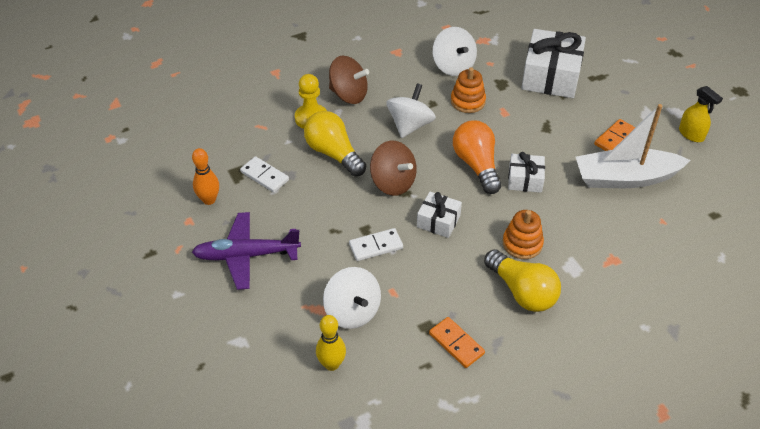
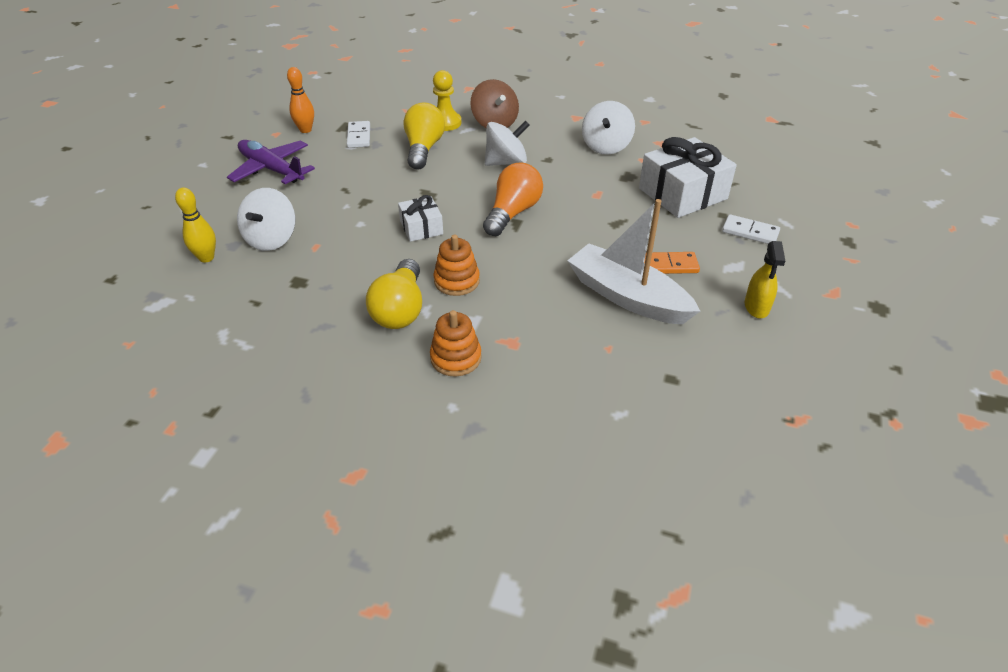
camera: 45 degrees right, 5 degrees down
white domino [349,228,403,261] -> white domino moved to [722,214,780,244]
brown spinning top [370,141,417,196] -> none
orange domino [429,317,485,368] -> none
orange stacking toy [451,67,486,113] -> orange stacking toy moved to [430,310,482,377]
white gift [508,152,545,193] -> none

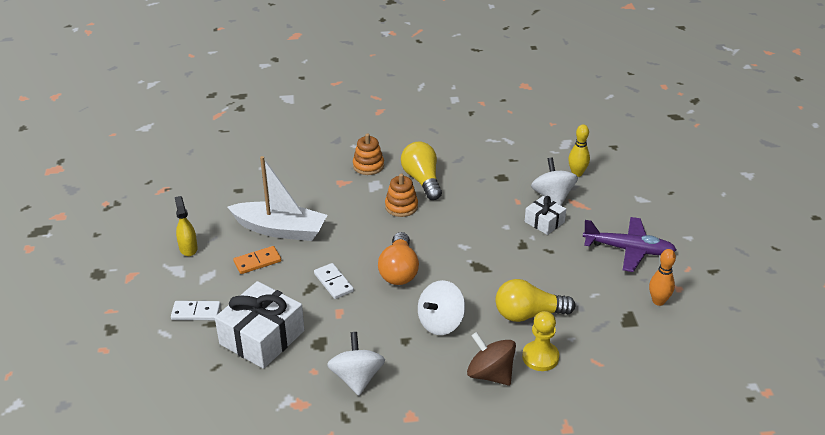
camera: 155 degrees right, 5 degrees down
white domino [347,121,370,148] -> white domino moved to [314,263,354,299]
white gift [398,195,443,242] -> white gift moved to [525,196,566,235]
yellow light bulb [403,102,445,170] -> yellow light bulb turned 105 degrees clockwise [495,279,575,322]

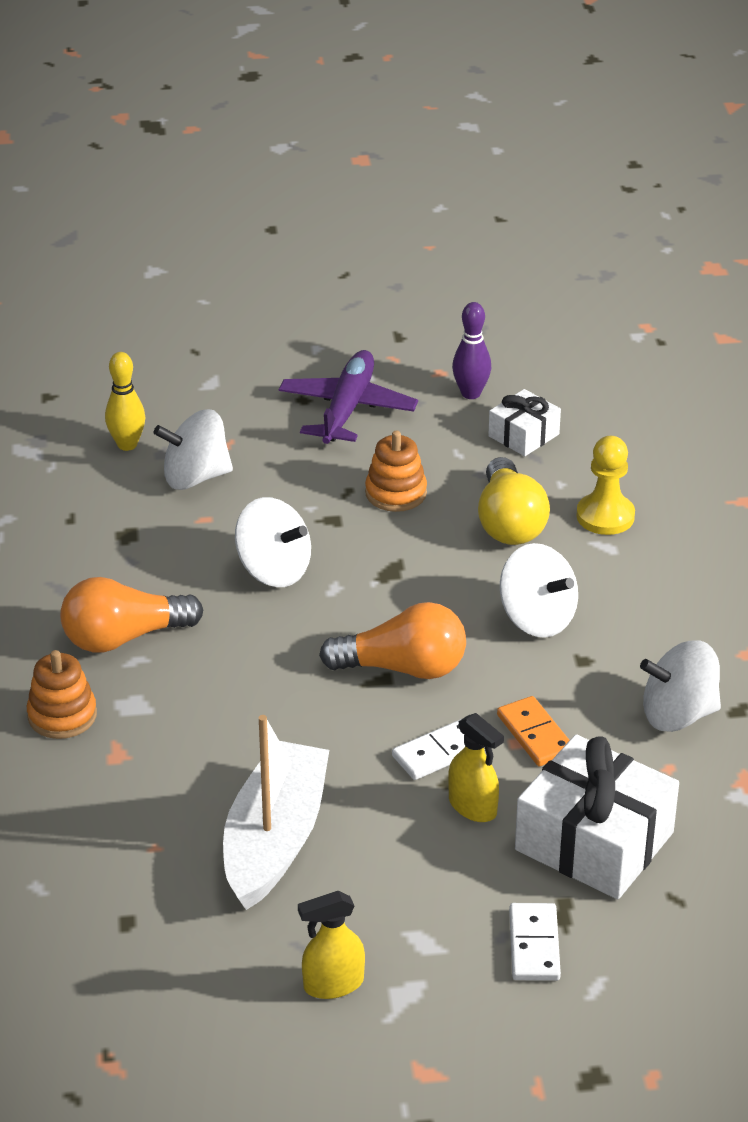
camera: 90 degrees left, 0 degrees up
orange domino [233,246,281,274] -> orange domino moved to [497,696,570,766]
orange stacking toy [385,173,418,217] -> orange stacking toy moved to [365,430,427,512]
yellow light bulb [401,141,442,200] -> orange light bulb [60,577,203,653]
brown spinning top [467,332,516,385] -> none
white gift [525,196,566,235] -> white gift moved to [488,389,561,456]
orange bowling pin [649,249,676,306] -> purple bowling pin [452,302,491,399]
none -> white spinning top [235,497,311,587]
none -> yellow spray bottle [448,713,504,822]

